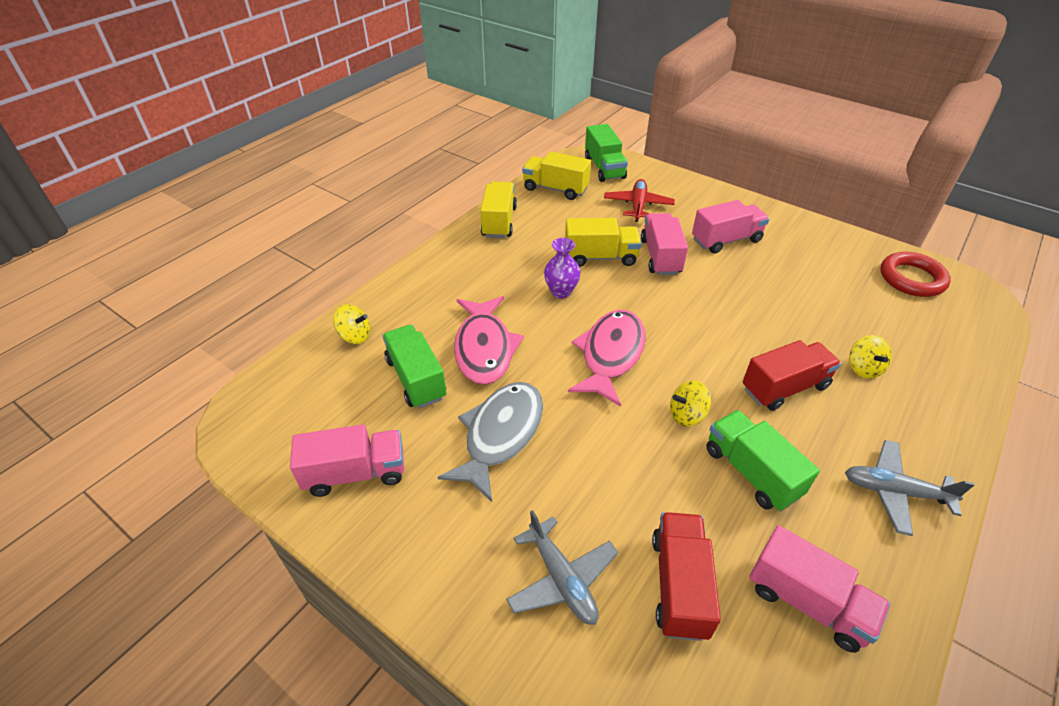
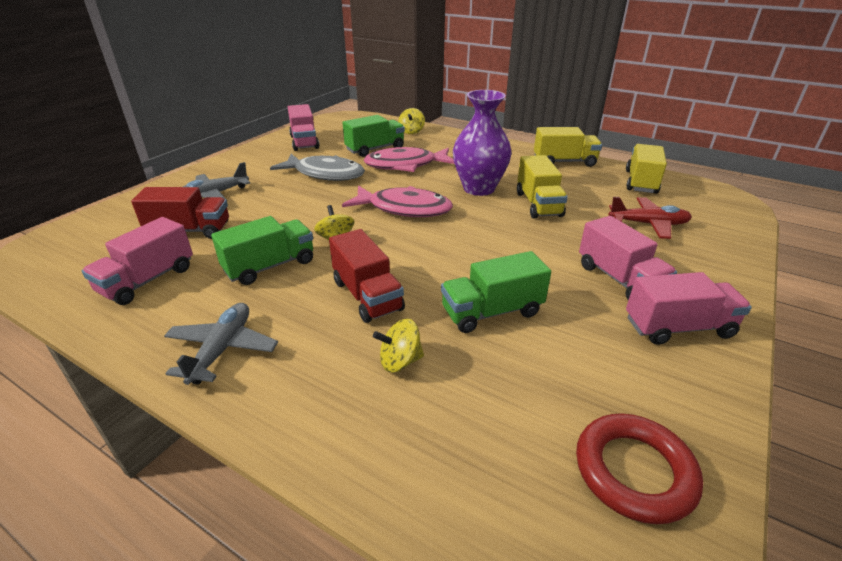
camera: 85 degrees right, 10 degrees down
purple vase [544,238,581,299] -> purple vase [453,90,511,196], size x1.79
green truck [585,124,628,182] -> green truck moved to [441,251,551,333]
pink truck [641,213,688,275] -> pink truck moved to [626,272,752,345]

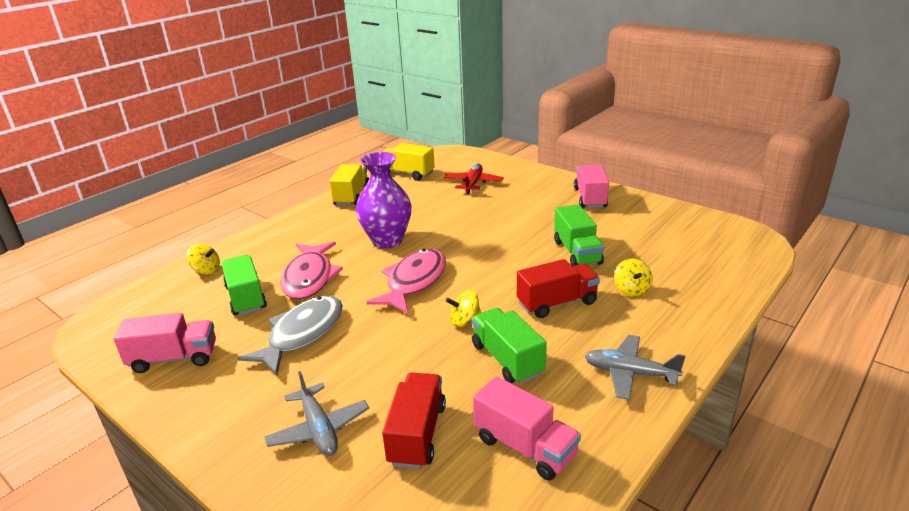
camera: 80 degrees left, 5 degrees down
yellow truck [517,155,568,219] -> none
red ring [576,413,703,524] -> none
pink truck [579,216,677,300] -> none

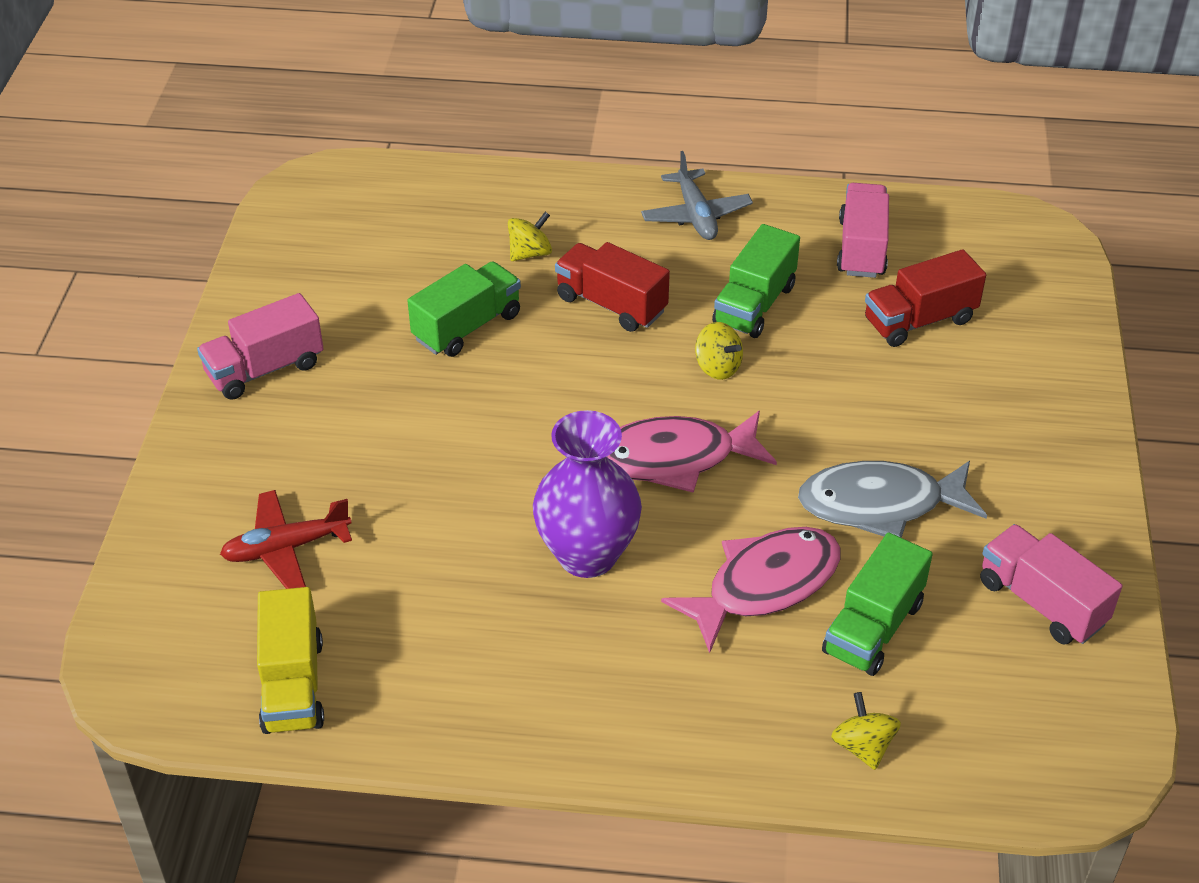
camera: 125 degrees left, 15 degrees up
grey plane [264,371,369,456] -> none
yellow truck [329,164,369,205] -> none

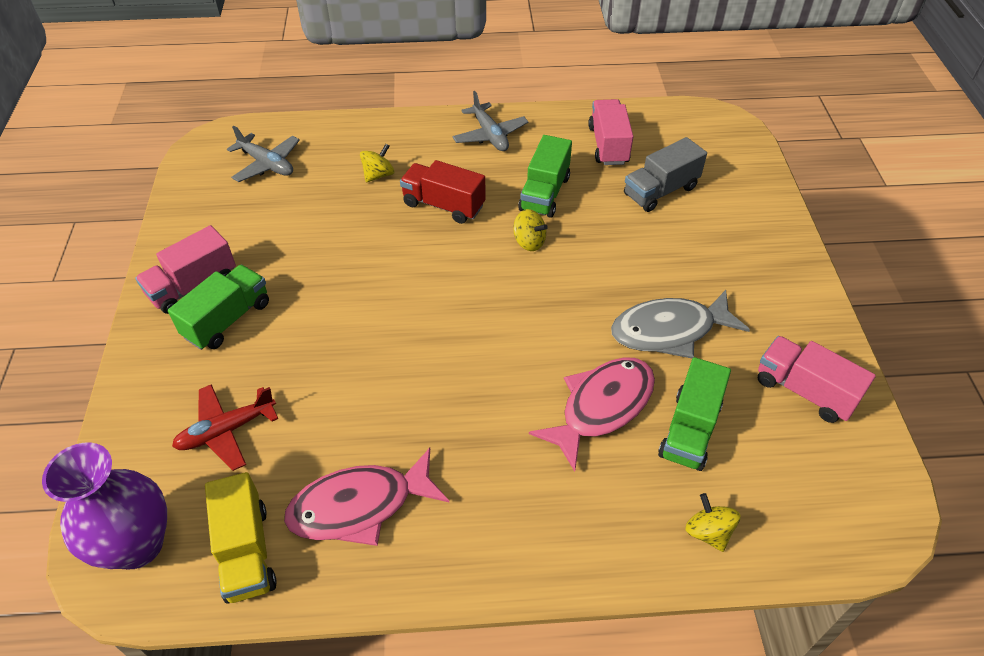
camera: 10 degrees left, 5 degrees up
green truck [407,261,521,357] -> green truck moved to [168,265,269,350]
purple vase [533,410,642,578] -> purple vase moved to [42,442,167,569]
pink fish [607,411,777,493] -> pink fish moved to [284,448,449,546]
red truck [865,249,986,347] -> grey truck [624,137,707,212]
none -> grey plane [227,125,300,182]

